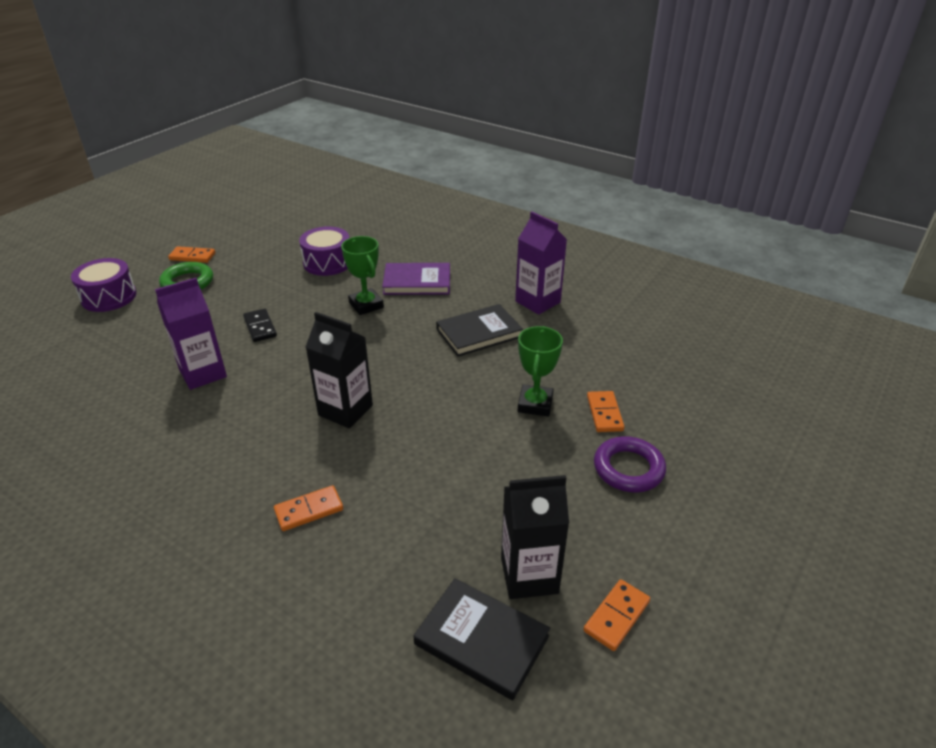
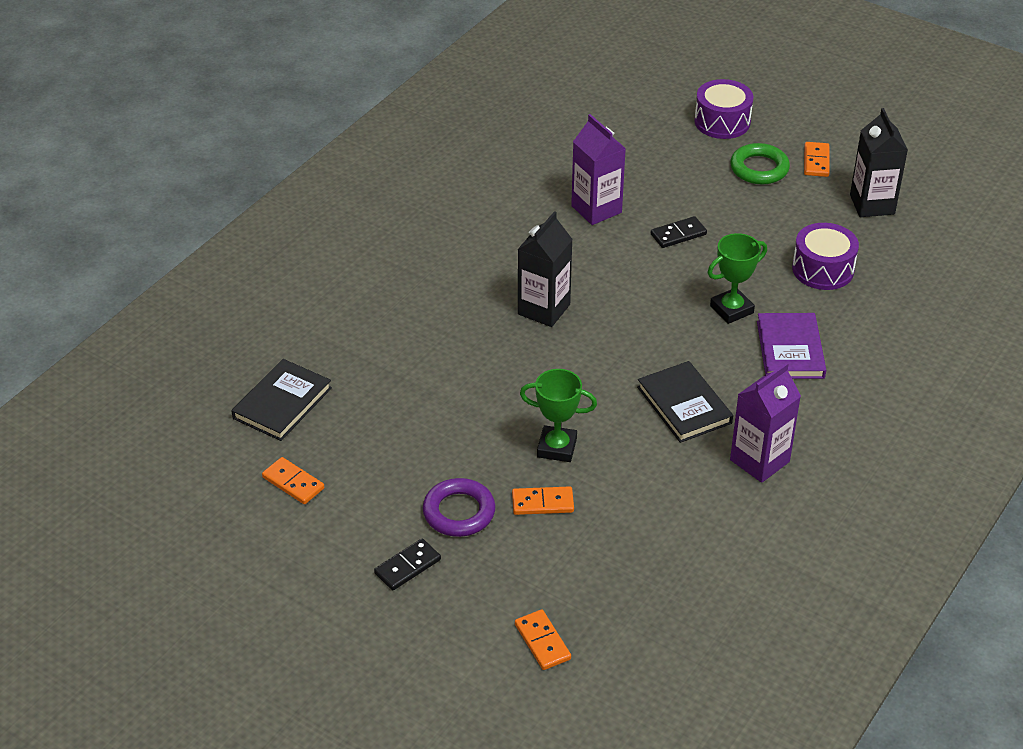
camera: 90 degrees right, 5 degrees up
orange domino [274,485,343,531] -> orange domino moved to [515,609,571,670]
black carton [501,475,569,599] -> black carton moved to [850,108,908,217]
none -> black domino [374,539,441,590]

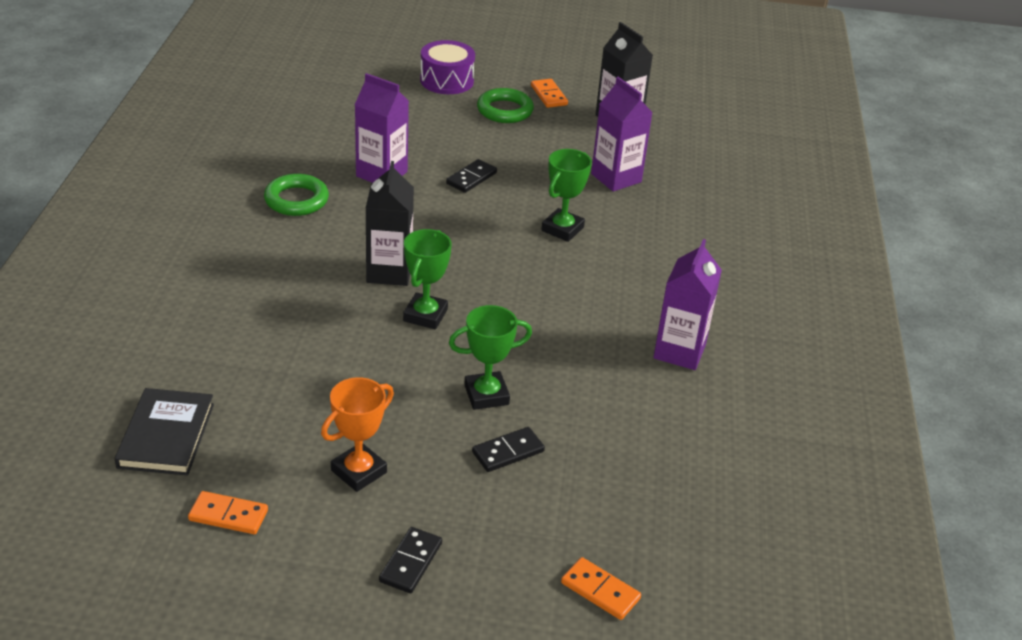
camera: 30 degrees left, 5 degrees down
purple ring [423,478,495,537] -> none
orange domino [512,486,574,515] -> black domino [472,427,545,472]
black book [637,361,733,443] -> none
purple book [757,313,826,379] -> none
purple drum [792,223,859,290] -> purple carton [591,77,653,192]
none -> green ring [264,174,329,216]
none -> orange trophy [321,377,394,492]
none -> green trophy [403,229,452,329]

